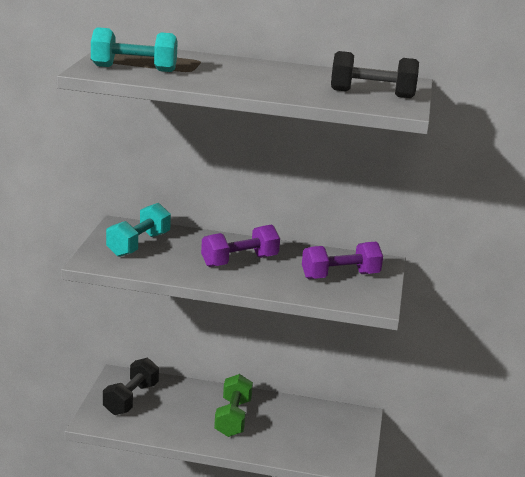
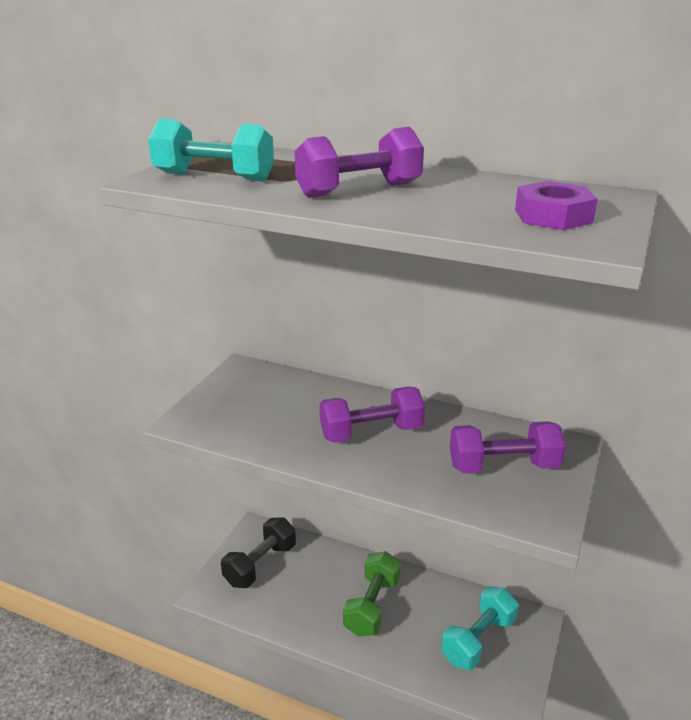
camera: 15 degrees right, 5 degrees up
turquoise dumbbell [106,203,171,257] -> turquoise dumbbell moved to [441,586,519,670]
black dumbbell [331,51,419,98] -> purple nut [515,181,598,230]
none -> purple dumbbell [295,127,424,198]

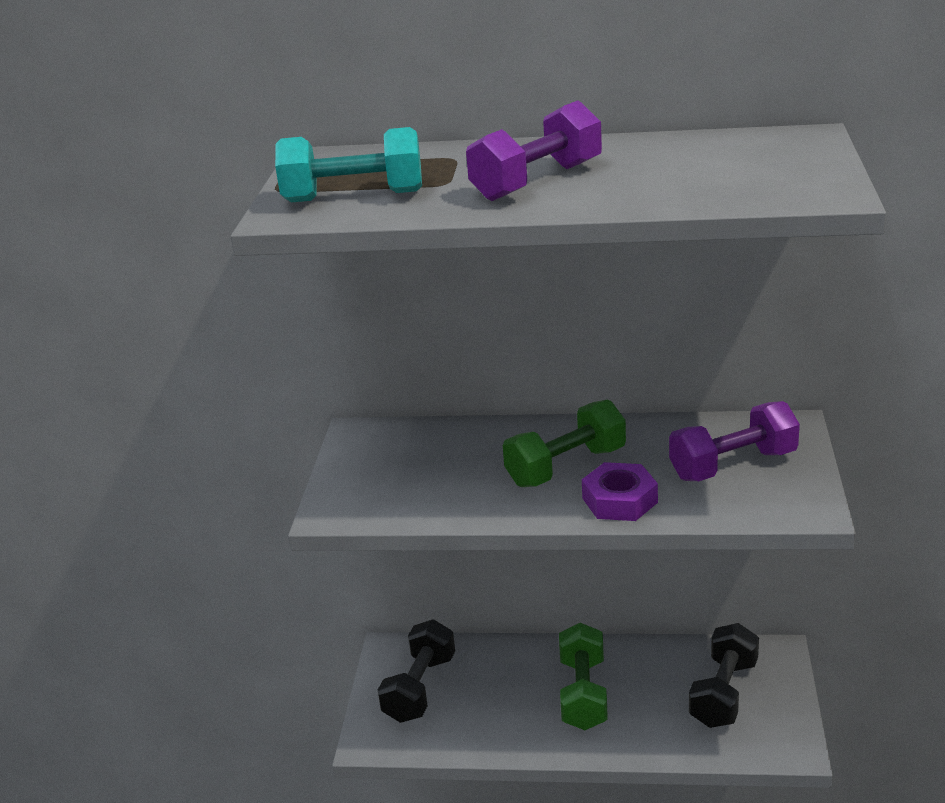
camera: 15 degrees left, 0 degrees up
purple dumbbell [320,387,425,443] -> green dumbbell [503,399,626,487]
turquoise dumbbell [441,586,519,670] -> black dumbbell [689,623,759,728]
purple nut [515,181,598,230] -> purple nut moved to [582,462,658,521]

